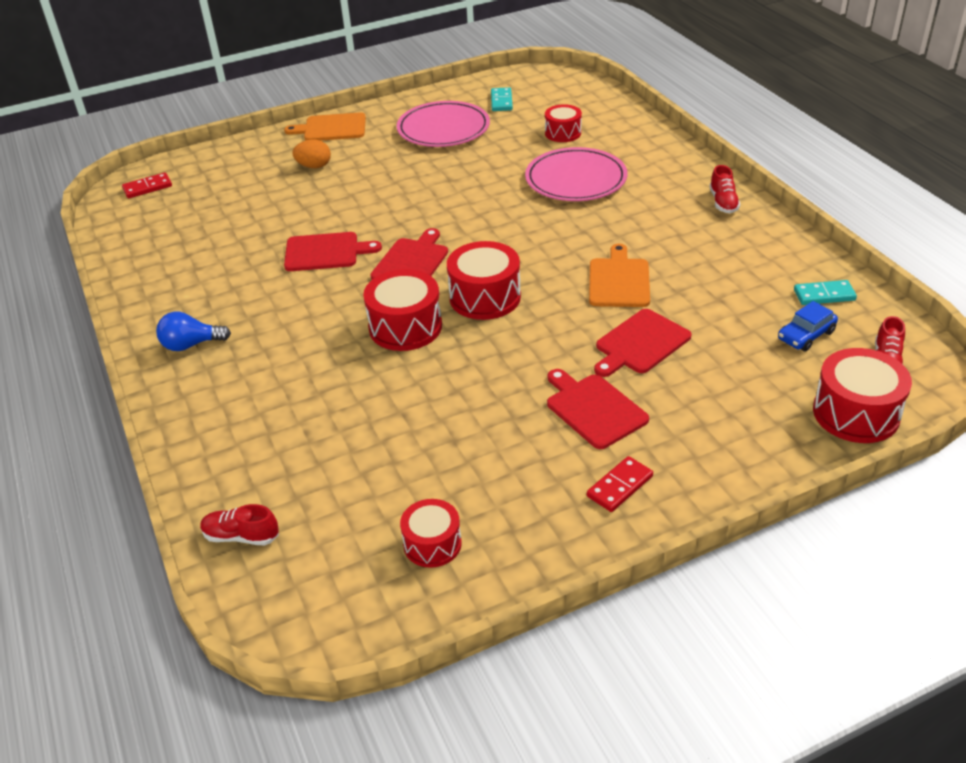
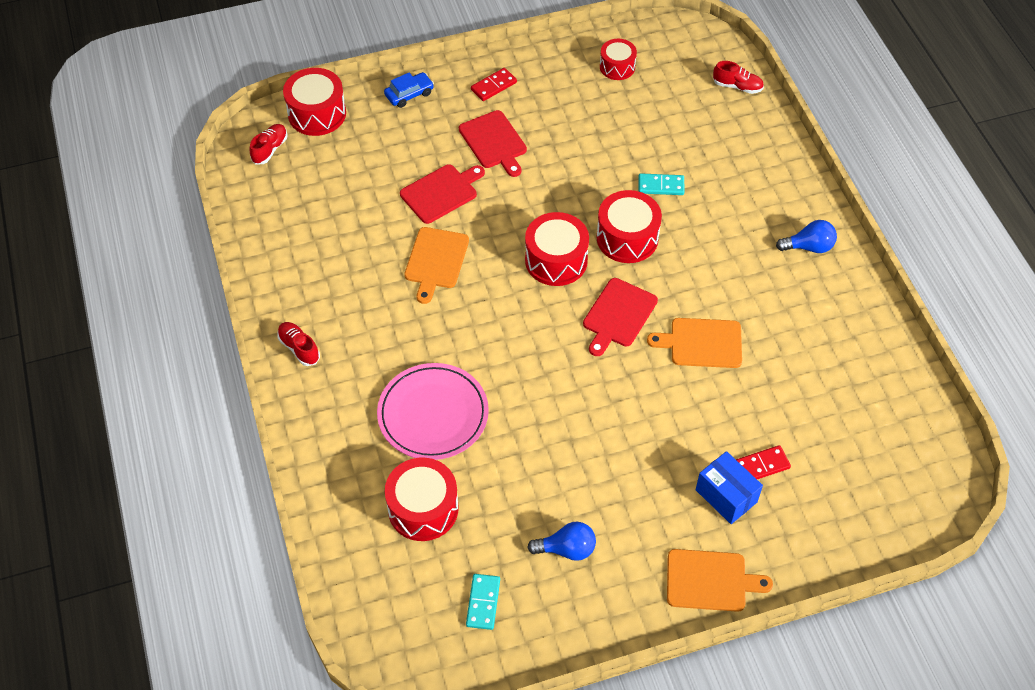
camera: 175 degrees left, 15 degrees up
red domino [122,172,172,198] -> red domino moved to [736,445,791,479]
red cutting board [284,232,382,271] -> orange cutting board [647,318,742,368]
orange egg [292,139,331,168] -> blue box [696,451,763,524]
pink plate [397,101,490,147] -> blue light bulb [527,522,596,561]
red drum [545,104,582,142] -> red drum [385,458,459,541], size x1.59
red shoe [709,165,740,213] -> red shoe turned 45 degrees counterclockwise [277,322,320,366]
blue car [778,301,838,352] -> blue car moved to [384,72,434,108]
turquoise domino [794,280,857,305] -> turquoise domino moved to [638,173,685,195]

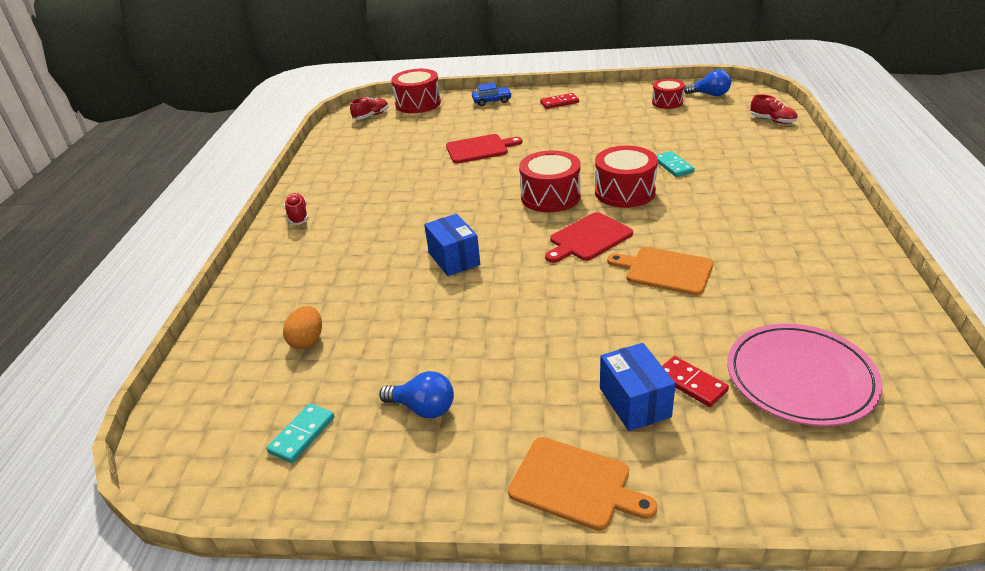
camera: 25 degrees right, 20 degrees down
pink plate [377,363,489,460] -> pink plate moved to [727,323,883,426]
red drum [385,458,459,541] -> orange egg [283,306,322,349]
orange cutting board [404,227,469,304] -> none
red cutting board [459,110,527,177] -> none
turquoise domino [638,173,685,195] -> turquoise domino turned 45 degrees clockwise [656,151,695,177]
red domino [736,445,791,479] -> red domino turned 45 degrees clockwise [662,356,729,407]
blue light bulb [776,220,837,253] -> blue light bulb moved to [684,69,731,96]
none -> blue box [424,214,480,276]

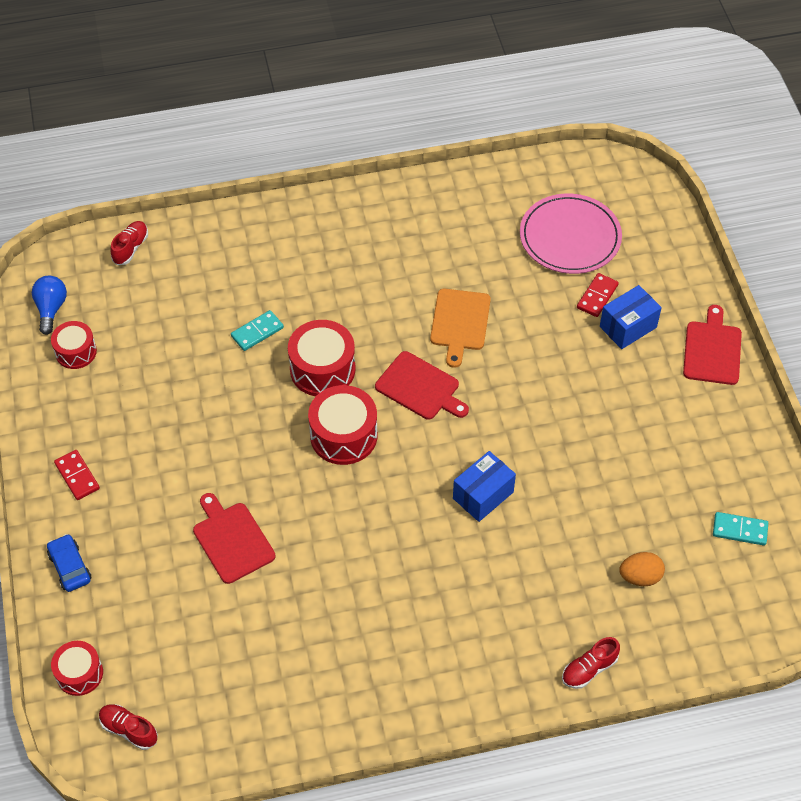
camera: 110 degrees left, 20 degrees up
red shoe [284,193,308,225] -> red shoe moved to [562,637,620,689]
blue light bulb [379,371,454,418] -> none
red drum [391,69,441,113] -> red drum [51,641,103,696], size x0.63
orange cutting board [508,437,657,531] -> red cutting board [683,305,742,385]

